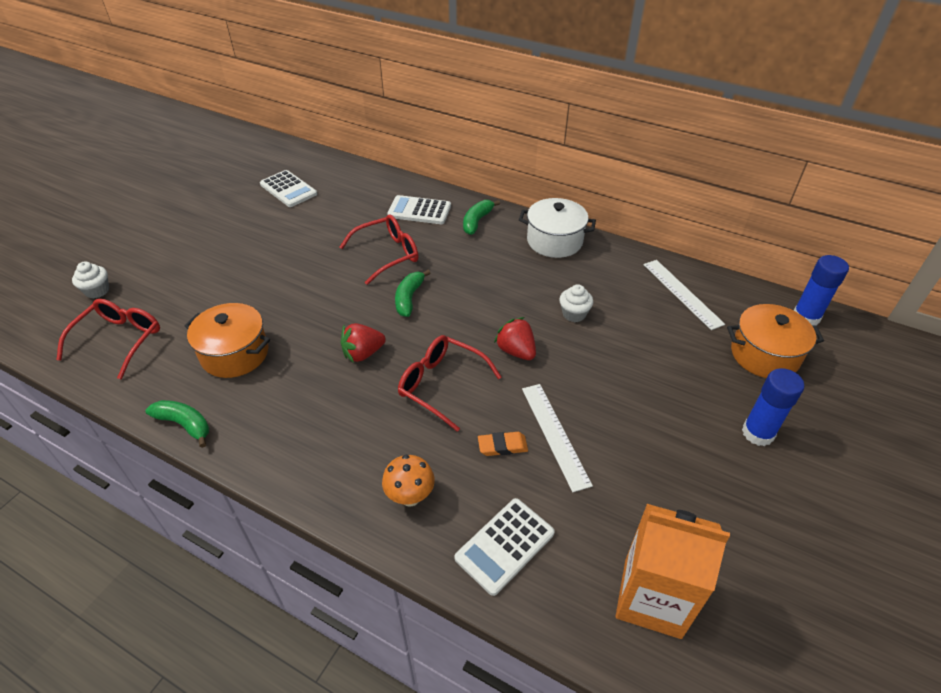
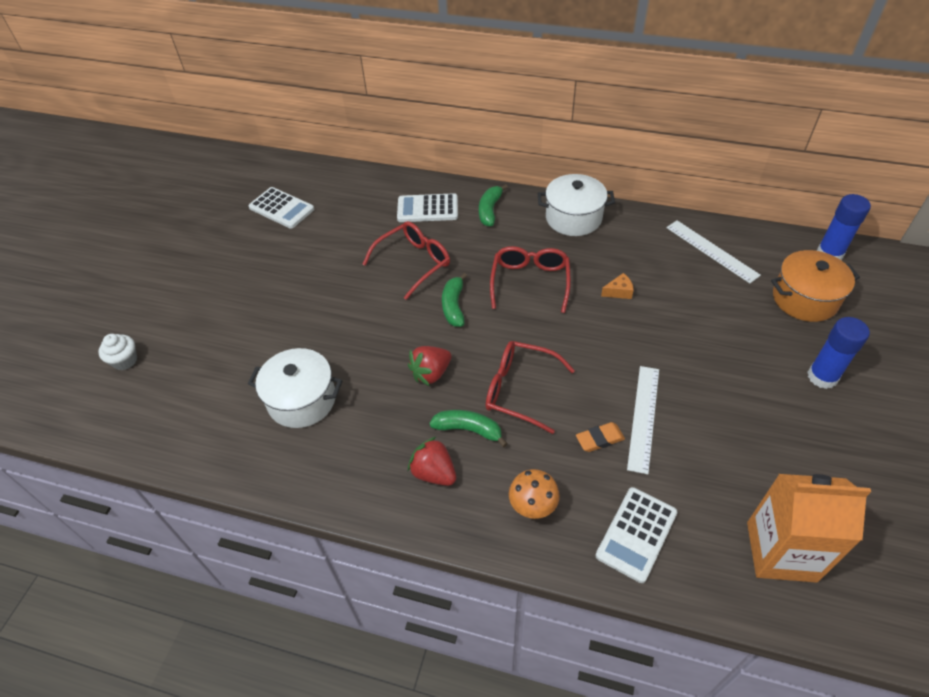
camera: 10 degrees left, 5 degrees up
red glasses [56,299,160,379] -> red glasses moved to [490,246,571,313]
green banana [145,400,209,448] -> green banana moved to [429,410,508,447]
orange pot [184,303,270,378] -> white pot [248,348,343,428]
red strawberry [494,317,536,360] -> red strawberry moved to [408,436,456,486]
white ruler [522,384,593,492] -> white ruler turned 45 degrees clockwise [627,366,659,474]
white cupcake [559,284,593,322] -> orange cheese [601,273,634,299]

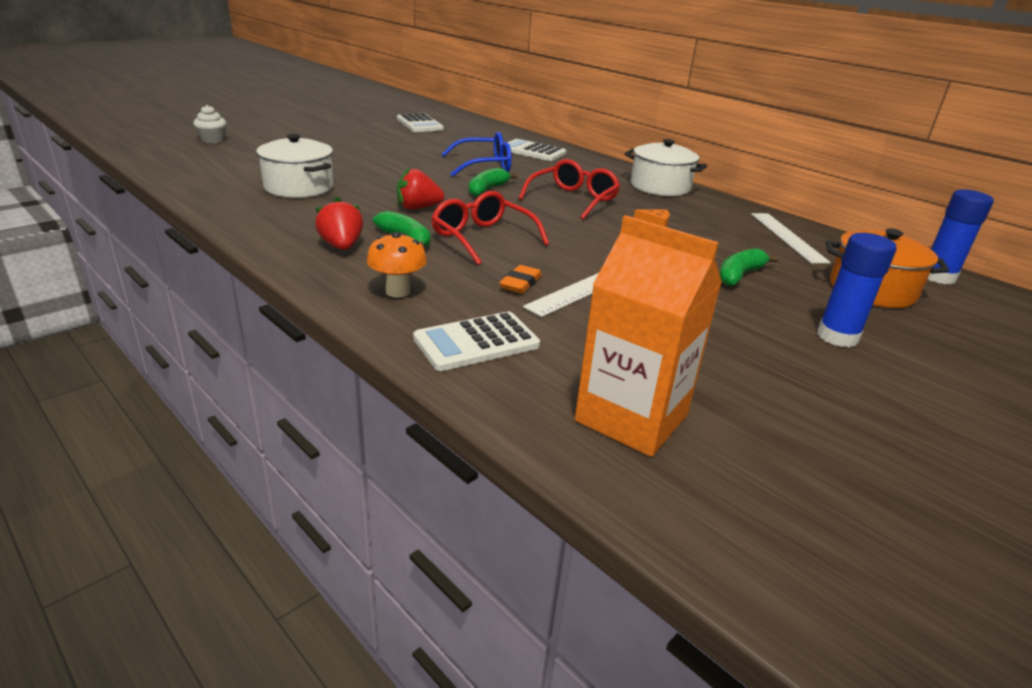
camera: 25 degrees right, 20 degrees down
red glasses [363,221,450,300] -> blue glasses [442,132,512,177]
green banana [479,184,508,227] -> green banana moved to [720,248,779,286]
orange eraser [576,422,625,452] -> orange eraser turned 75 degrees counterclockwise [499,265,542,294]

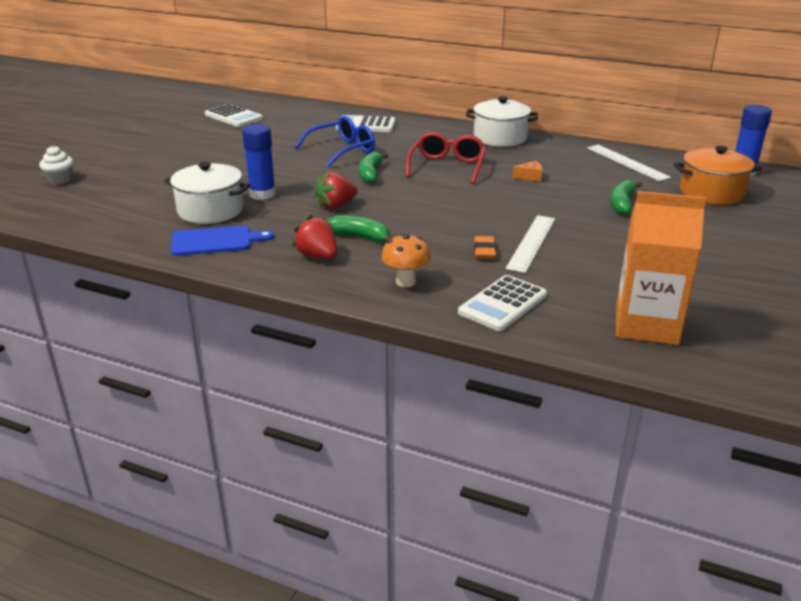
camera: 20 degrees left, 0 degrees up
red glasses [431,191,549,265] -> none
blue glue stick [817,233,897,348] -> blue glue stick moved to [242,124,276,200]
none -> blue cutting board [170,225,274,256]

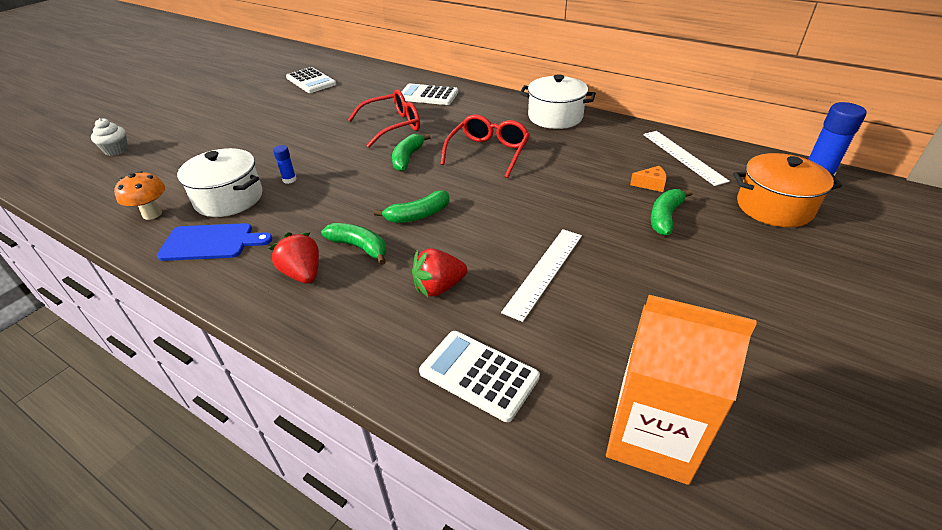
camera: 10 degrees right, 10 degrees up
blue glue stick [242,124,276,200] -> blue glue stick [273,145,296,184], size x0.51
blue glasses [295,116,375,168] -> red glasses [348,89,420,148]
red strawberry [315,172,358,209] -> red strawberry moved to [412,248,467,297]
orange mushroom [381,233,431,287] -> orange mushroom moved to [114,171,165,220]
white calculator [458,275,547,331] -> white calculator turned 75 degrees clockwise [419,331,540,422]
orange eraser [474,236,496,259] -> none
orange cheese [512,161,543,182] -> orange cheese moved to [630,166,667,192]
none -> green banana [374,190,450,223]

